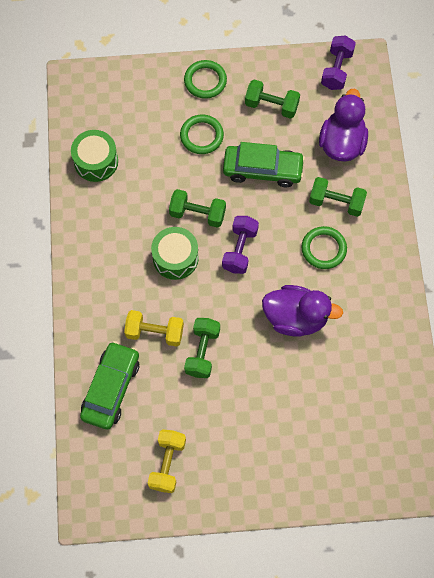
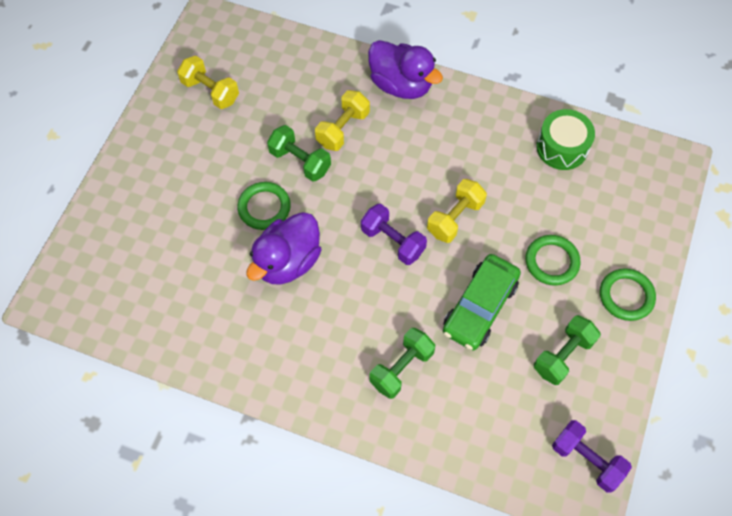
camera: 115 degrees right, 5 degrees down
green car [80,341,139,429] -> none
green drum [151,227,199,280] -> none
green dumbbell [169,189,226,228] -> yellow dumbbell [427,179,487,243]
green ring [301,226,347,269] -> green ring moved to [237,182,291,230]
purple duck [319,89,368,162] -> purple duck moved to [368,40,443,99]

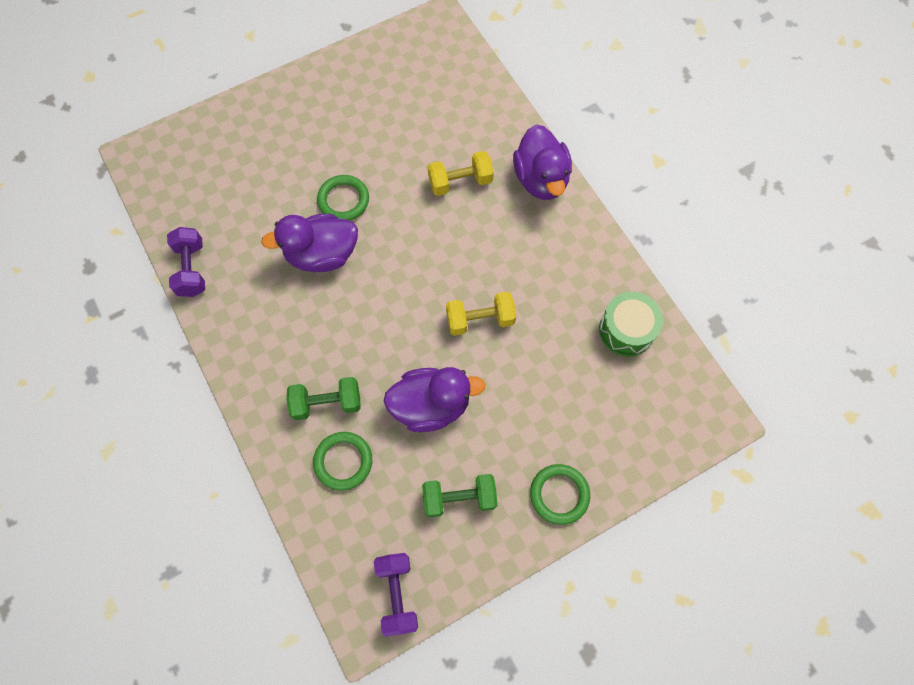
camera: 40 degrees right, 5 degrees up
yellow dumbbell [177,56,239,109] -> none
green dumbbell [267,125,331,181] -> none
purple dumbbell [361,204,427,265] -> purple dumbbell moved to [167,227,205,297]
green car [443,254,521,350] -> purple duck [384,367,486,432]
green ring [525,235,581,286] -> green ring moved to [313,432,372,491]

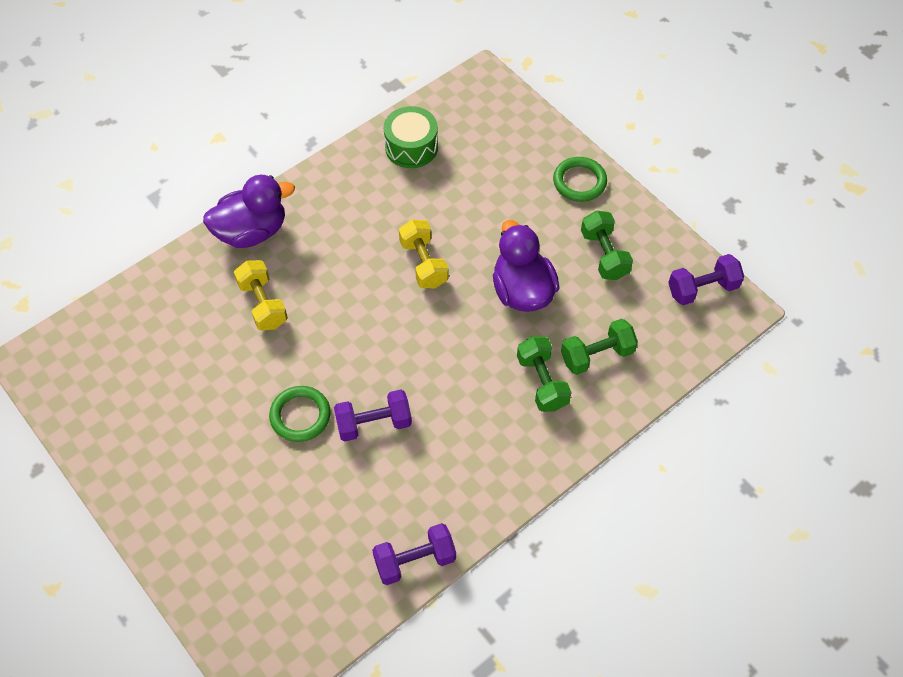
camera: 100 degrees left, 10 degrees down
purple duck [261,214,358,272] -> purple dumbbell [334,390,412,441]
green ring [313,432,372,491] -> green dumbbell [561,318,638,375]

